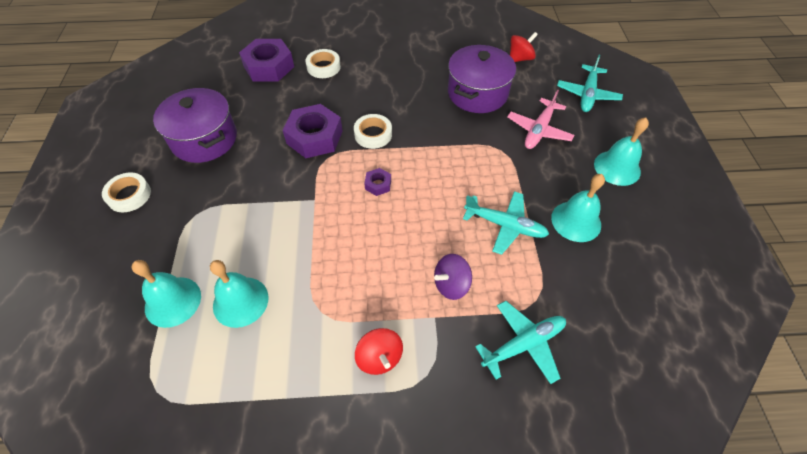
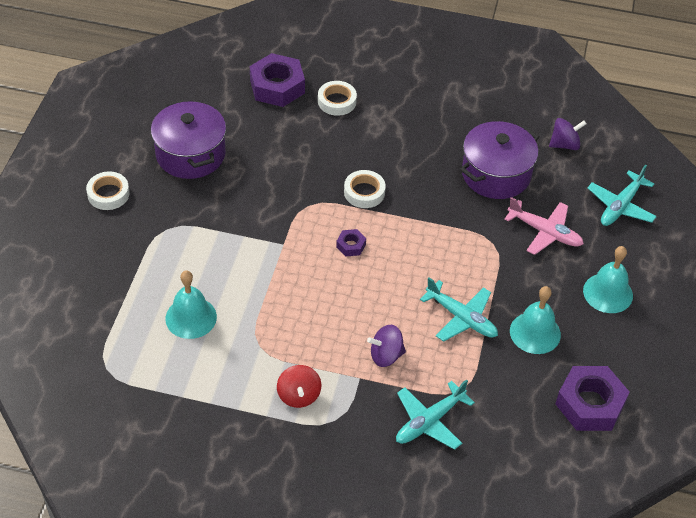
camera: 15 degrees right, 5 degrees down
turquoise bell [132,260,201,328] -> none
purple nut [283,104,343,158] -> purple nut moved to [556,366,630,431]
turquoise plane [475,301,566,384] -> turquoise plane turned 150 degrees clockwise [396,379,475,450]
pink plane [507,89,574,149] -> pink plane turned 105 degrees counterclockwise [504,197,584,255]
red spinning top [510,32,538,62] -> purple spinning top [549,118,586,150]

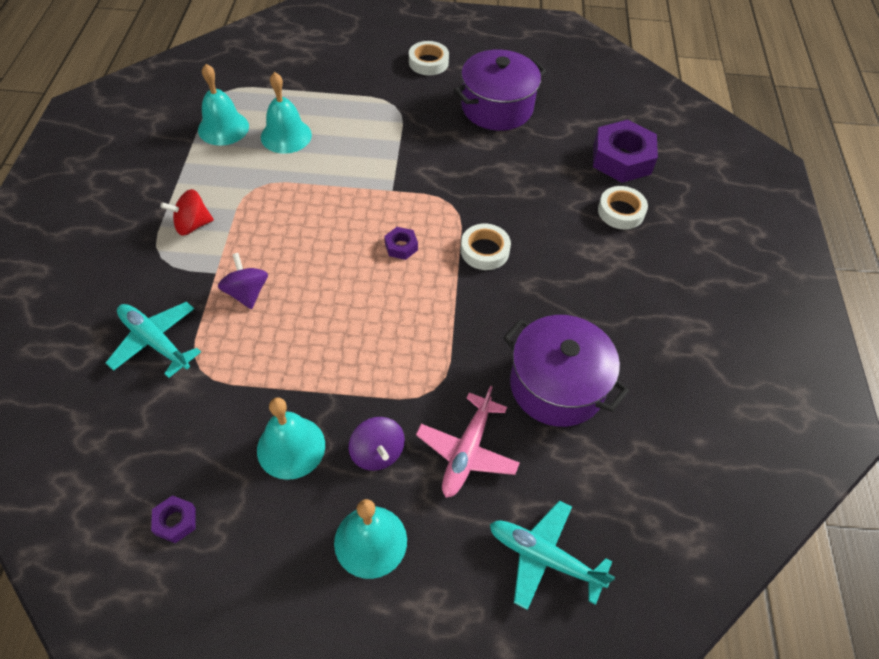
camera: 80 degrees right, 5 degrees up
turquoise plane [420,278,498,342] -> none
purple spinning top [549,118,586,150] -> purple spinning top moved to [349,417,405,471]
purple nut [556,366,630,431] -> purple nut [151,495,196,543], size x0.46
none -> turquoise bell [198,64,249,146]

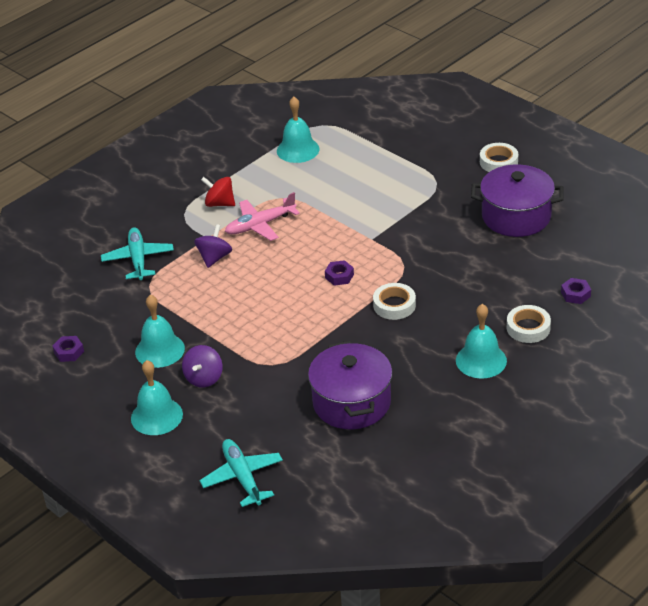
camera: 45 degrees right, 15 degrees down
turquoise bell [261,72,312,154] -> turquoise bell moved to [456,304,507,378]
pink plane [416,385,520,498] -> pink plane moved to [225,192,300,241]
purple nut [593,120,658,183] -> purple nut [561,278,591,304], size x0.46

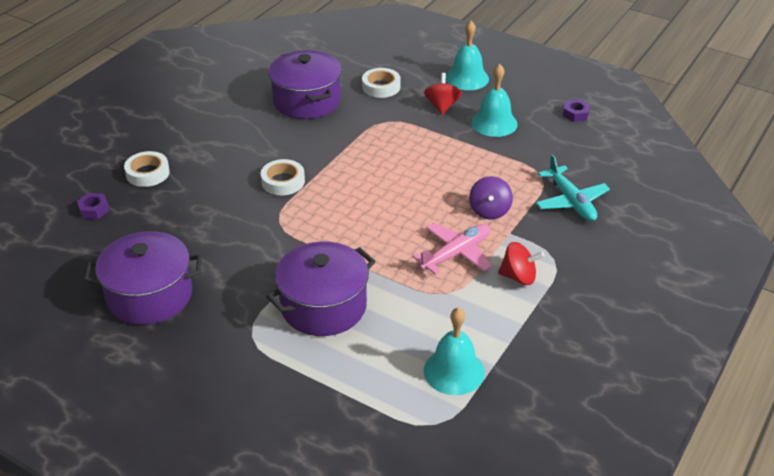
camera: 165 degrees right, 0 degrees up
purple spinning top [182,345,222,388] -> red spinning top [424,73,462,115]
turquoise plane [200,439,283,507] -> none
purple nut [325,260,354,286] -> none
turquoise bell [456,304,507,378] -> none
white tape [480,143,518,172] -> white tape moved to [362,68,401,98]
none -> purple pot [267,241,376,336]

